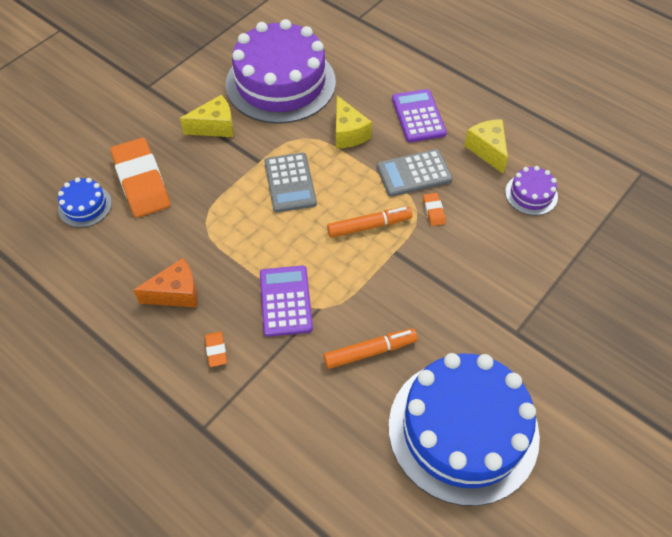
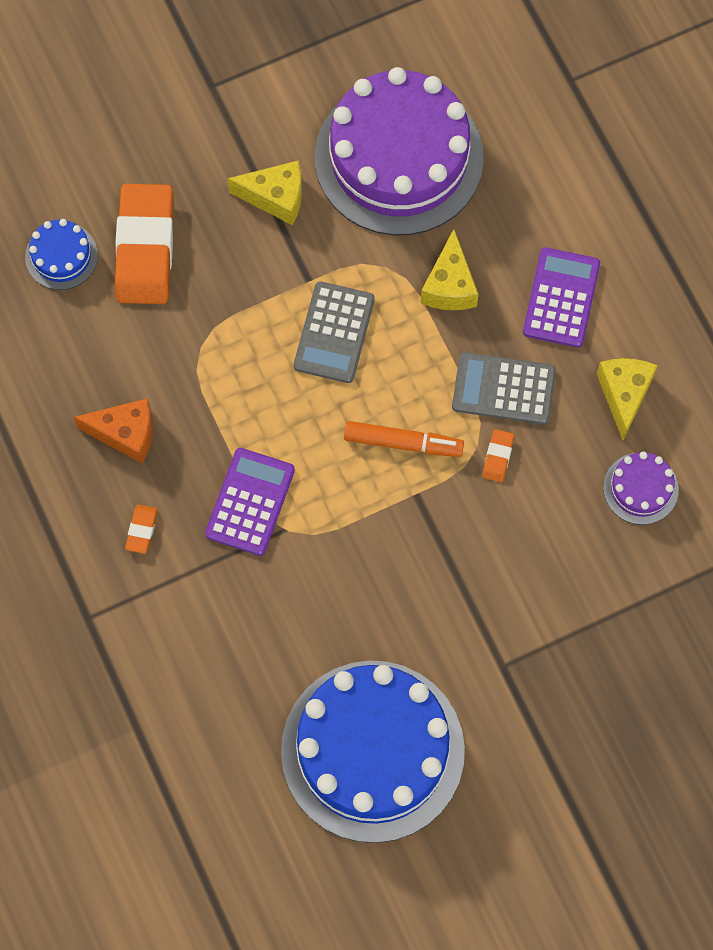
camera: 25 degrees right, 15 degrees up
orange marker [324,328,418,369] -> none

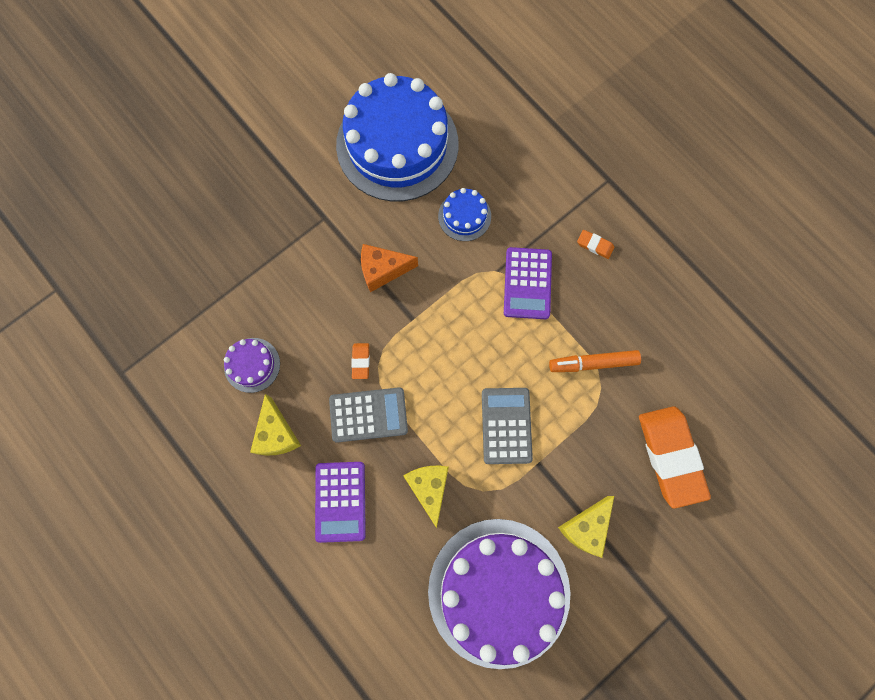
camera: 165 degrees right, 5 degrees up
blue cake [25,219,98,290] -> blue cake moved to [438,188,491,241]
orange cheese [74,398,153,463] -> orange cheese moved to [361,244,418,292]
orange eraser [125,505,158,554] -> orange eraser turned 60 degrees counterclockwise [577,230,614,259]
yellow cheese [227,160,302,225] -> yellow cheese turned 45 degrees counterclockwise [558,496,614,558]
orange marker [344,421,464,457] -> orange marker moved to [549,350,641,372]

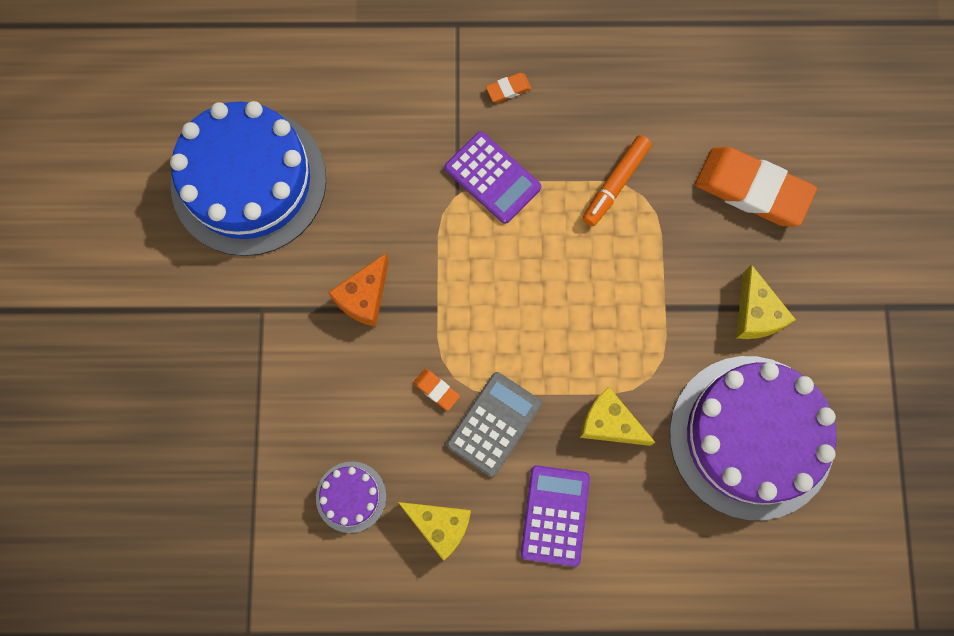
camera: 50 degrees left, 0 degrees up
purple calculator [315,462,366,543] -> purple calculator turned 120 degrees counterclockwise [521,465,590,567]
blue cake [438,188,491,241] -> none
grey calculator [482,388,533,464] -> none

